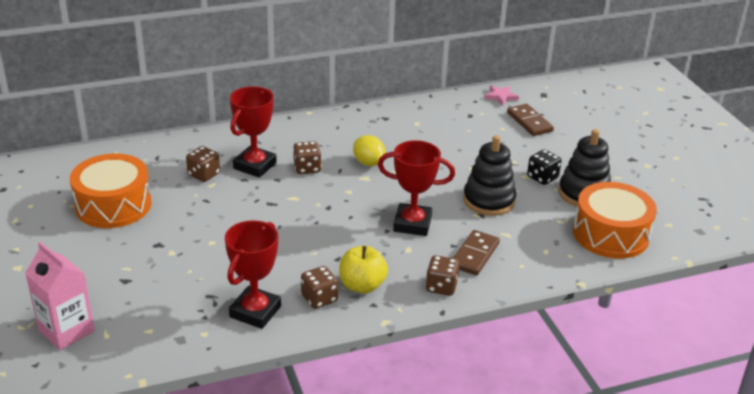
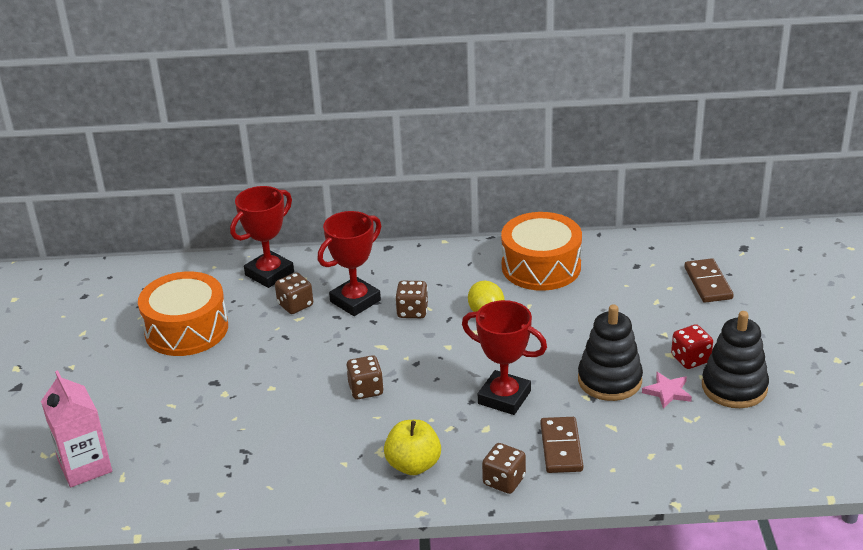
camera: 20 degrees right, 0 degrees up
red trophy [225,220,281,329] -> red trophy moved to [230,186,294,288]
brown dice [301,266,338,309] -> brown dice moved to [346,355,384,399]
brown domino [453,230,500,276] -> brown domino turned 45 degrees counterclockwise [540,417,583,473]
pink star [485,85,519,106] -> pink star moved to [642,372,692,409]
black dice [527,149,562,185] -> red dice [671,324,713,369]
orange drum [573,182,657,259] -> orange drum moved to [501,212,582,291]

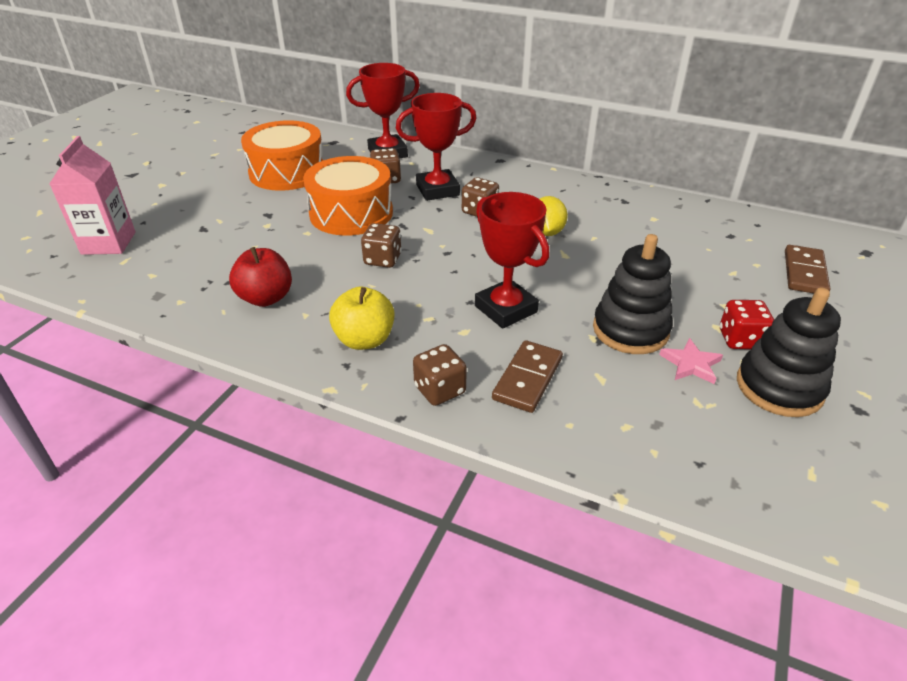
camera: 25 degrees right, 5 degrees up
orange drum [501,212,582,291] -> orange drum moved to [303,156,393,236]
none -> red apple [229,247,292,307]

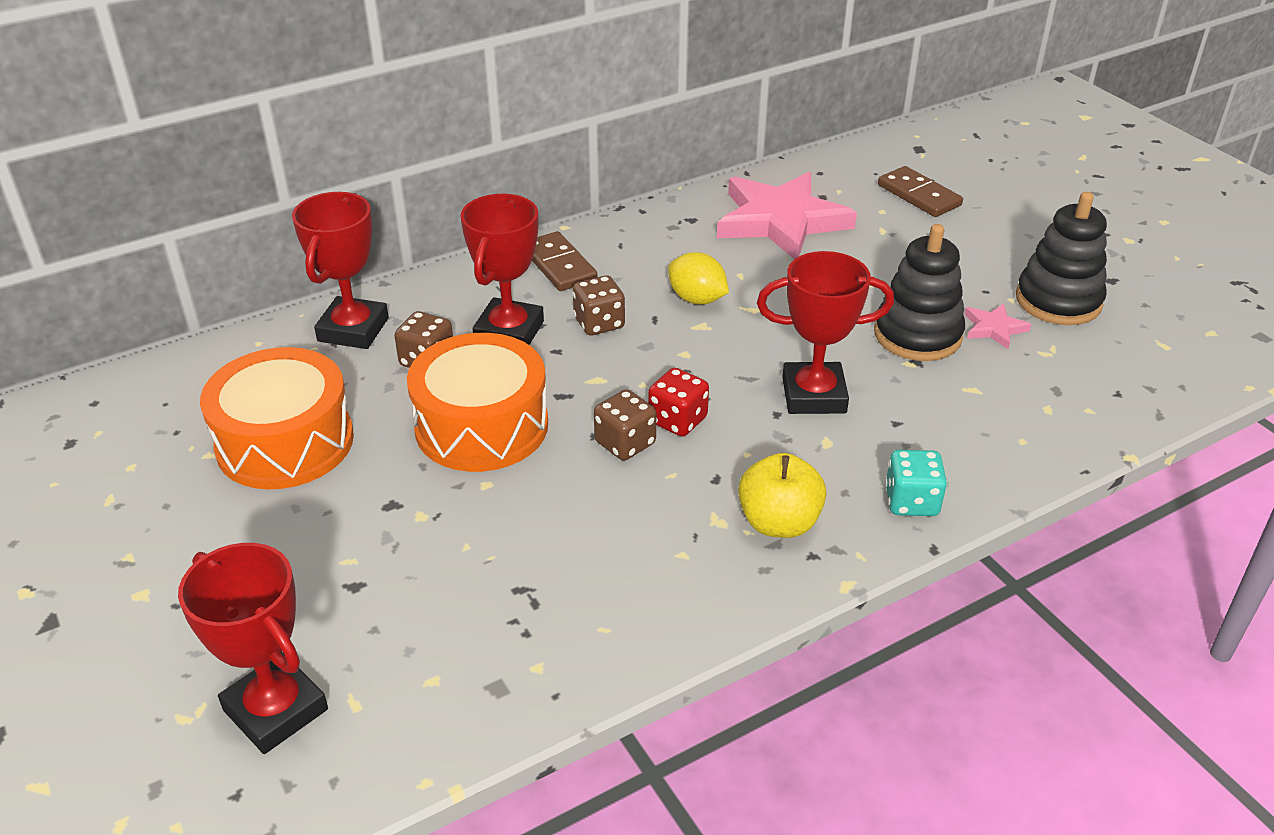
camera: 55 degrees left, 0 degrees up
pink carton [49,136,136,255] -> red trophy [178,543,328,754]
red apple [229,247,292,307] -> none
brown dice [413,344,467,406] -> turquoise dice [885,450,947,516]
brown domino [492,340,563,413] -> brown domino moved to [532,231,597,291]
red dice [720,300,774,349] -> red dice moved to [648,368,709,437]
none -> pink star [717,172,857,259]

